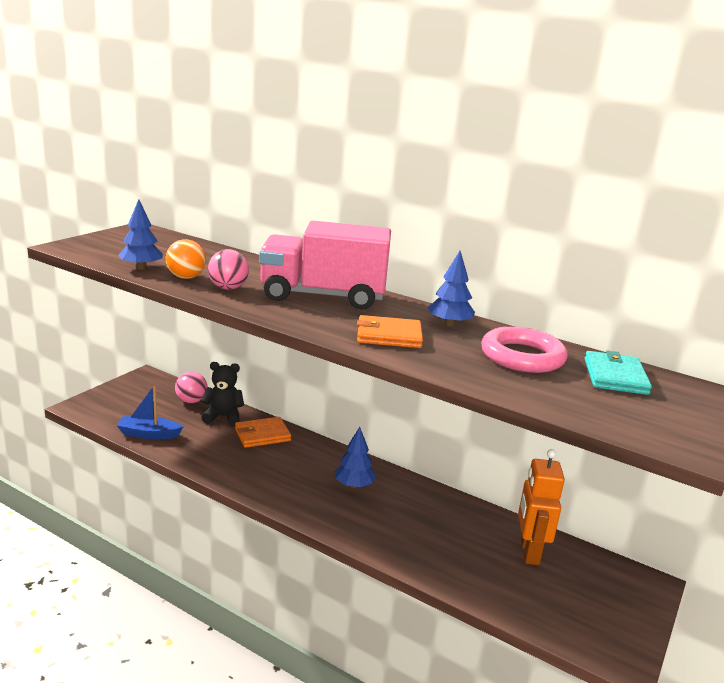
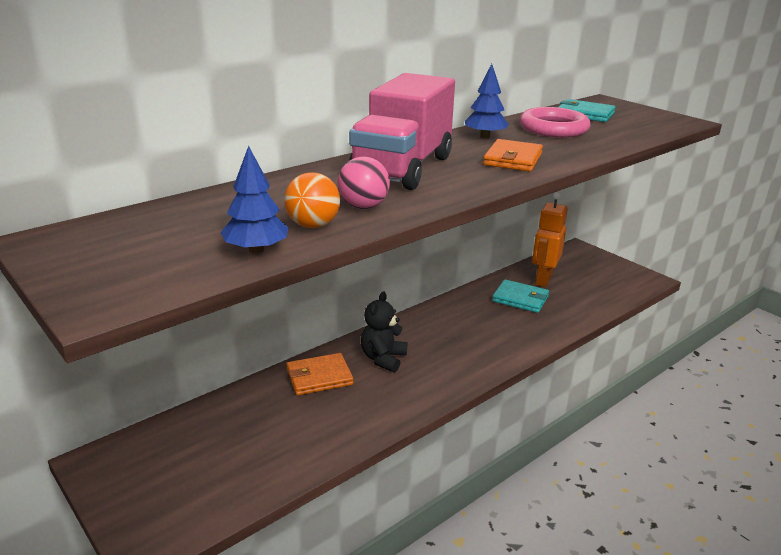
camera: 70 degrees left, 5 degrees up
blue boat [116,385,183,439] -> none
pink ball [175,372,207,403] -> none
black teddy bear [200,362,244,426] -> black teddy bear moved to [361,291,407,373]
orange wallet [235,417,291,448] -> orange wallet turned 75 degrees clockwise [286,353,354,395]
blue tree [335,427,376,488] -> none
orange robot [518,449,565,565] -> orange robot turned 90 degrees clockwise [532,192,568,287]
none -> turquoise wallet [492,279,549,313]

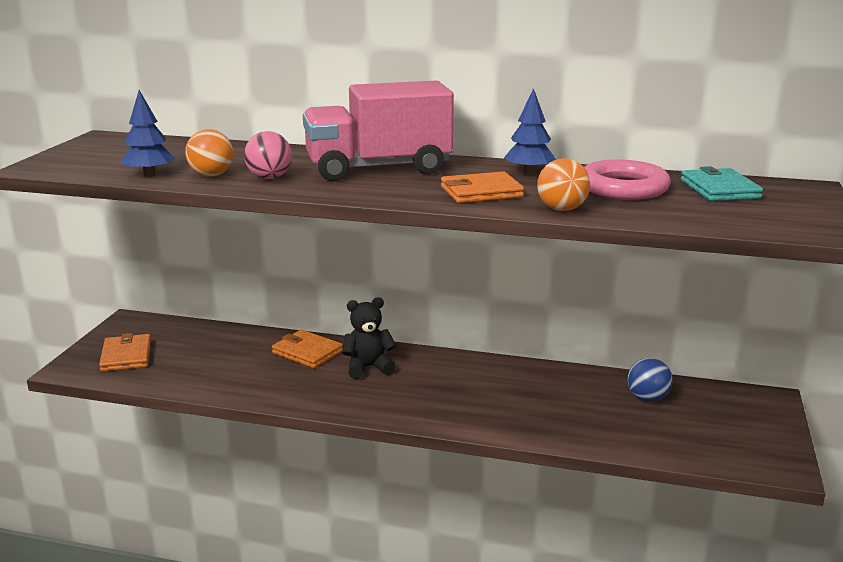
camera: 55 degrees right, 5 degrees down
turquoise wallet [492,279,549,313] -> none
orange robot [532,192,568,287] -> blue ball [627,358,673,402]
none -> orange wallet [99,333,151,371]
none -> orange ball [537,158,590,211]

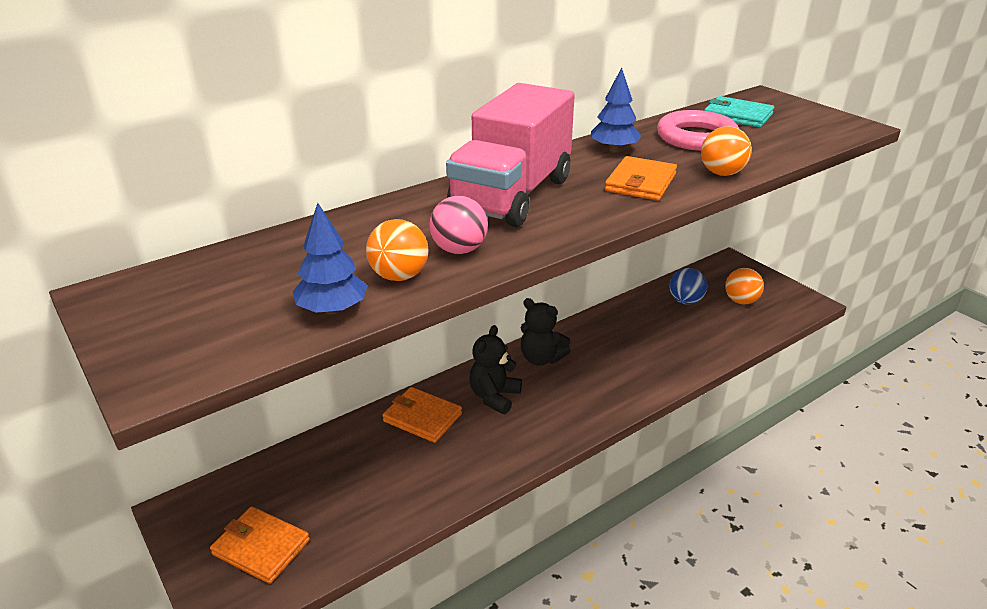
camera: 50 degrees left, 10 degrees up
orange wallet [272,330,343,368] -> orange wallet turned 45 degrees clockwise [382,387,462,443]
none -> black teddy bear [521,298,571,366]
none -> orange ball [725,268,764,304]

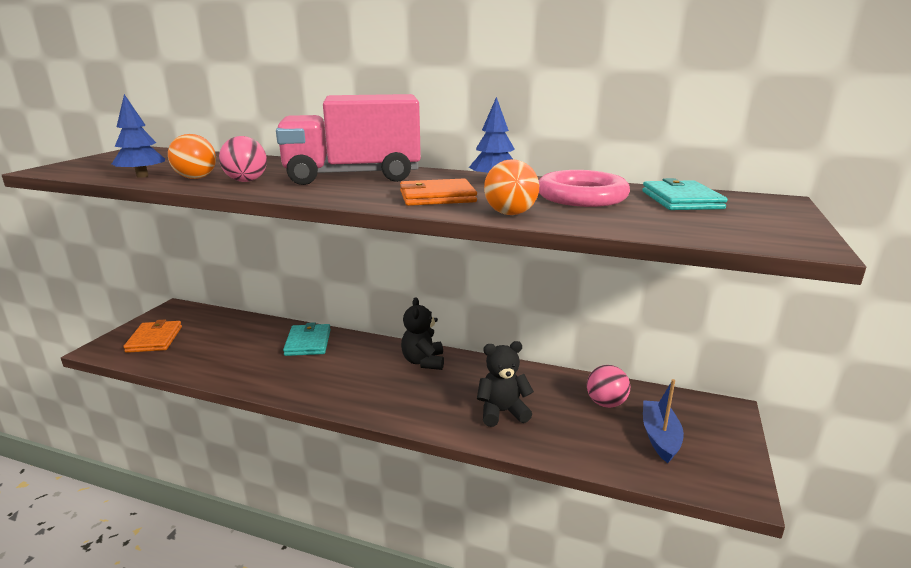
camera: 55 degrees right, 10 degrees down
orange wallet [382,387,462,443] -> turquoise wallet [283,322,331,356]
black teddy bear [469,325,522,414] -> black teddy bear moved to [477,341,534,427]
blue ball [669,268,707,305] -> pink ball [587,365,630,408]
orange ball [725,268,764,304] -> blue boat [643,379,684,463]

